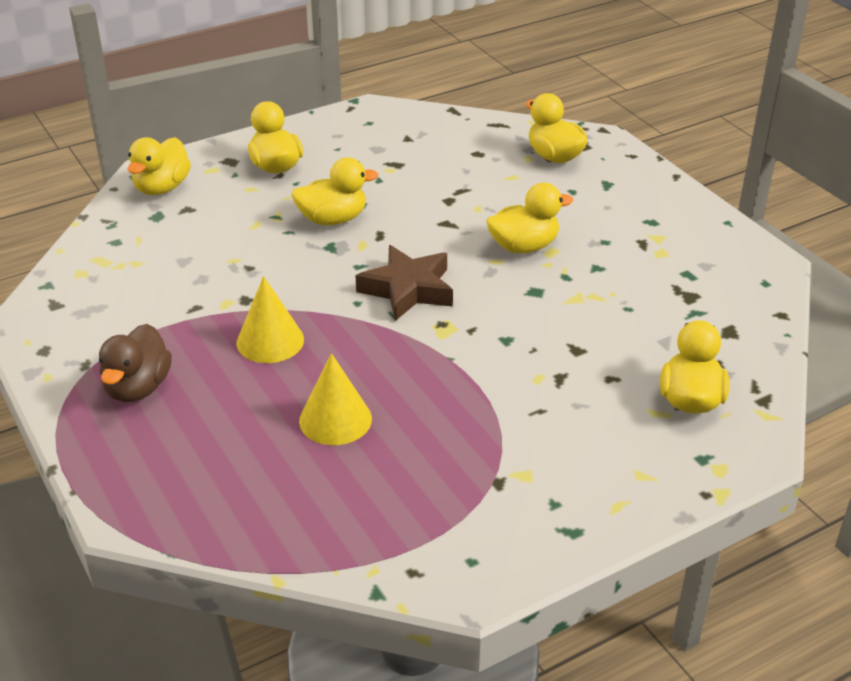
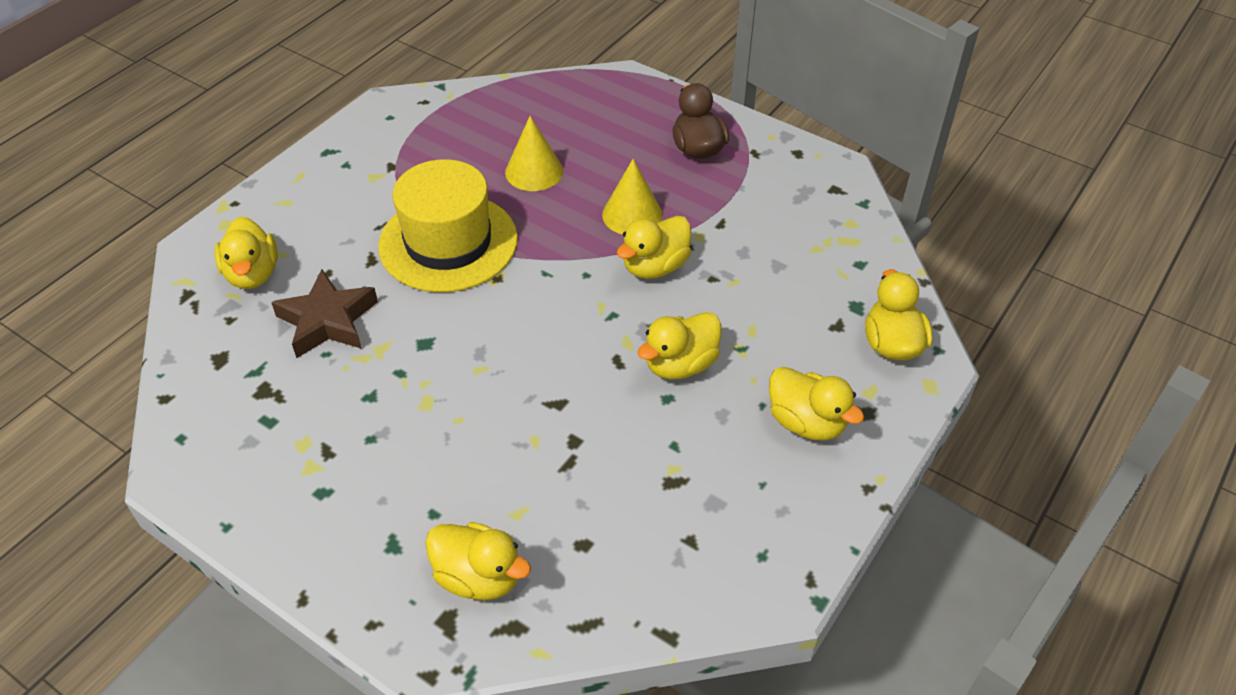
camera: 155 degrees right, 10 degrees up
brown star [356,245,453,321] -> brown star moved to [271,270,378,358]
yellow duck [486,183,573,253] -> yellow duck moved to [617,216,691,279]
none -> yellow hat [378,159,518,292]

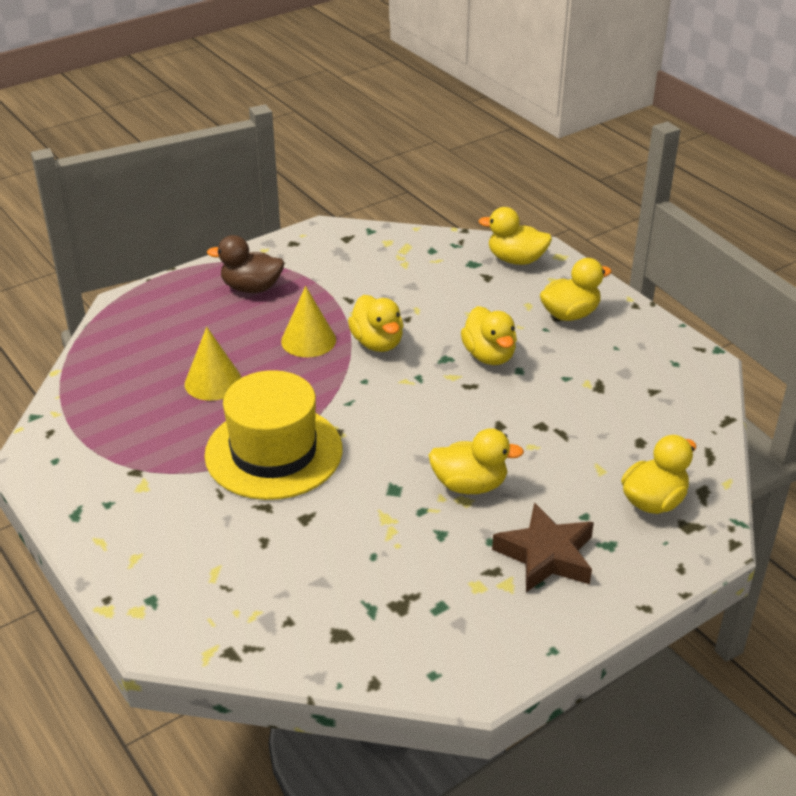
camera: 70 degrees left, 10 degrees down
yellow duck [214,217,278,289] -> yellow duck moved to [429,428,524,494]
brown star [271,270,378,358] -> brown star moved to [492,502,594,592]

